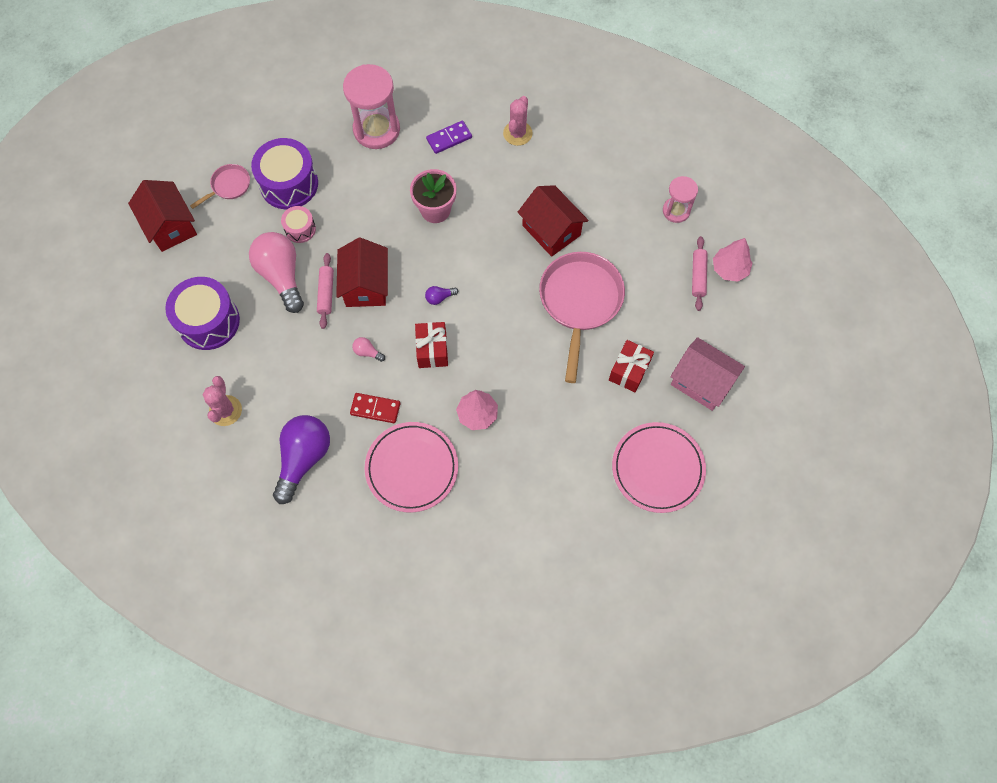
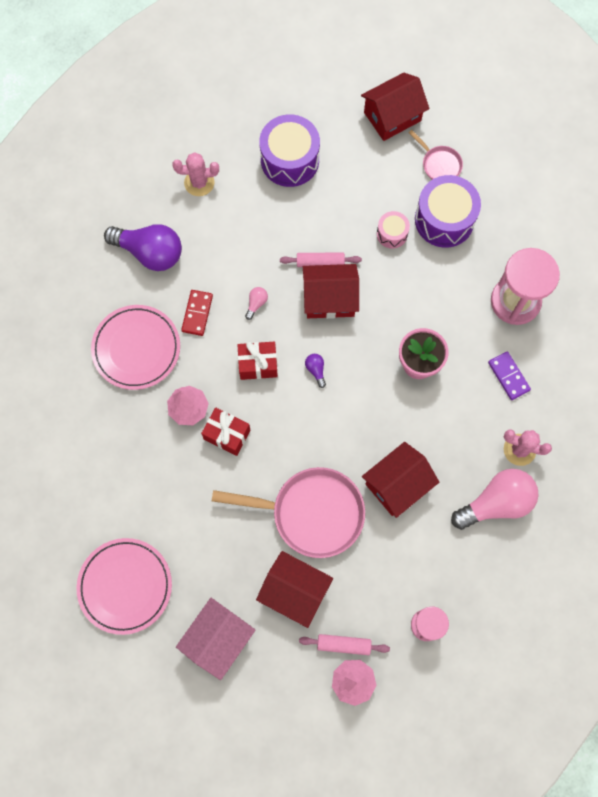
camera: 90 degrees right, 5 degrees up
pink light bulb [249,232,304,313] -> pink light bulb moved to [451,469,539,530]
red gift [609,340,654,392] -> red gift moved to [201,407,250,456]
none -> red house [256,551,333,628]

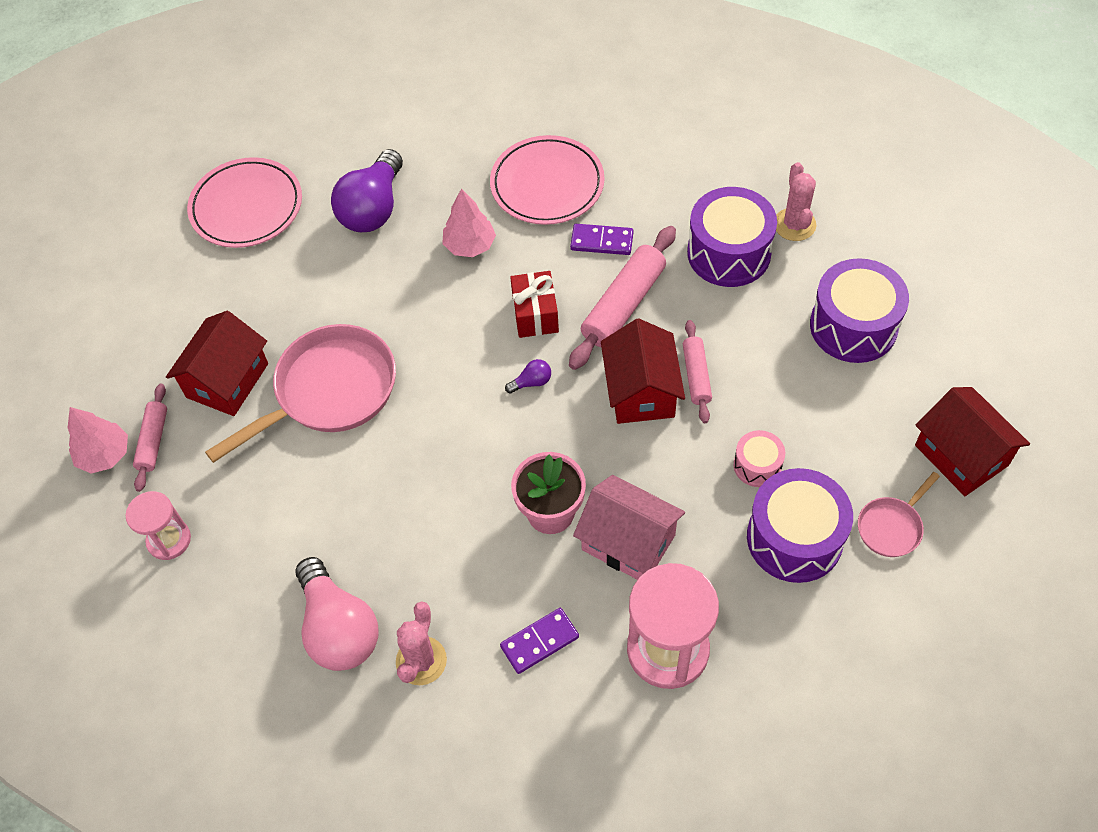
camera: 90 degrees right, 15 degrees down
purple light bulb [104,224,182,271] -> purple light bulb moved to [331,149,403,232]
pink house [176,598,256,680] -> pink house moved to [573,475,685,580]
red domino [181,290,213,336] -> purple domino [570,224,634,255]
red gift [201,407,250,456] -> none
pink pan [212,467,365,558] -> pink pan turned 135 degrees counterclockwise [205,324,396,463]
pink light bulb [245,287,268,320] -> pink rolling pin [569,226,676,370]
red house [362,442,439,518] -> none
none -> purple drum [687,187,777,287]

